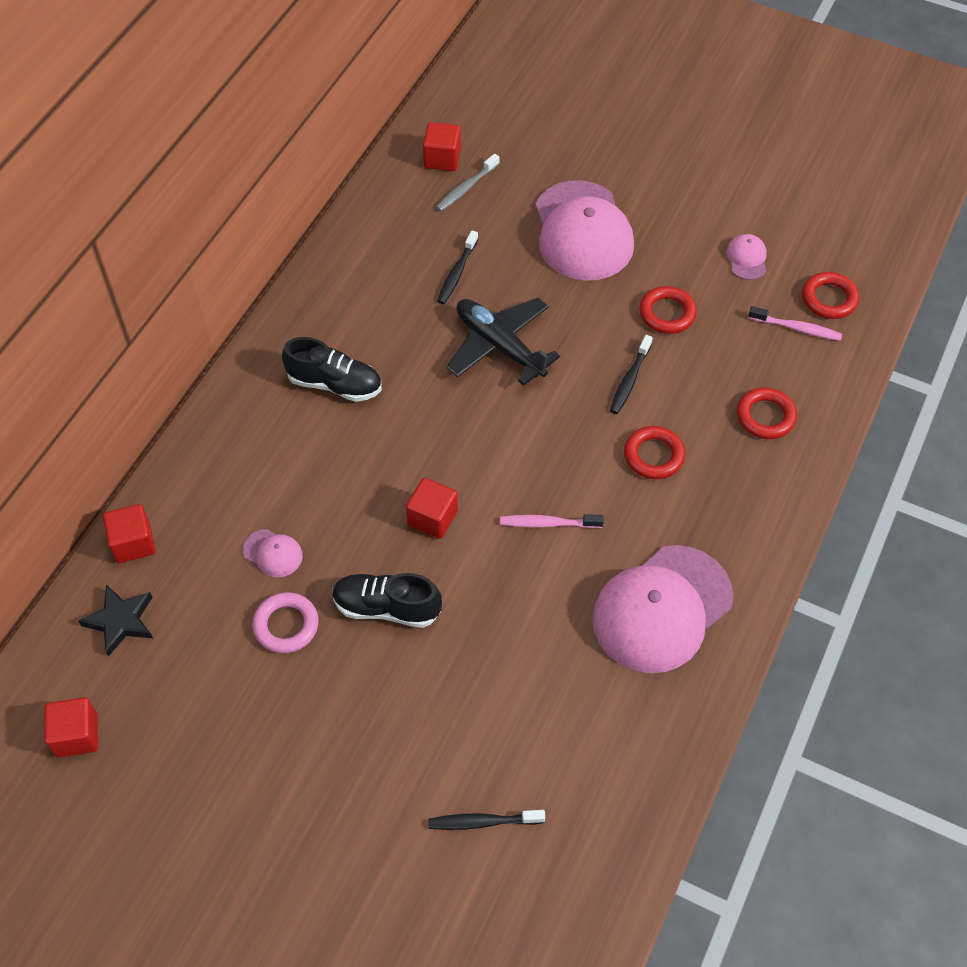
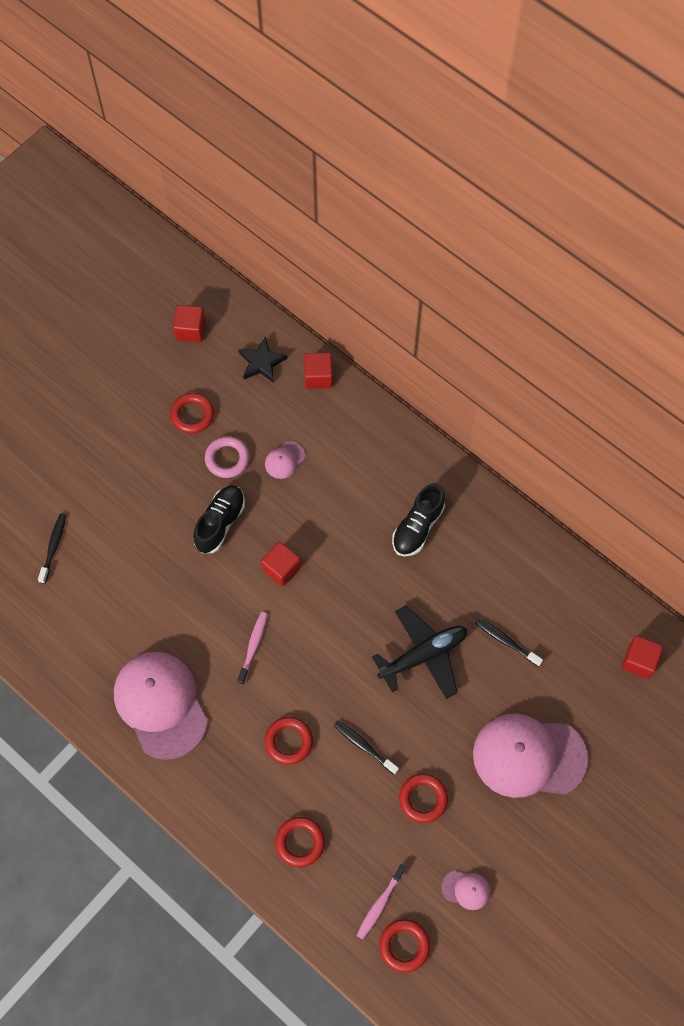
camera: 105 degrees right, 10 degrees up
grey toothbrush [436,154,500,211] -> none
none -> red ring [170,393,214,434]

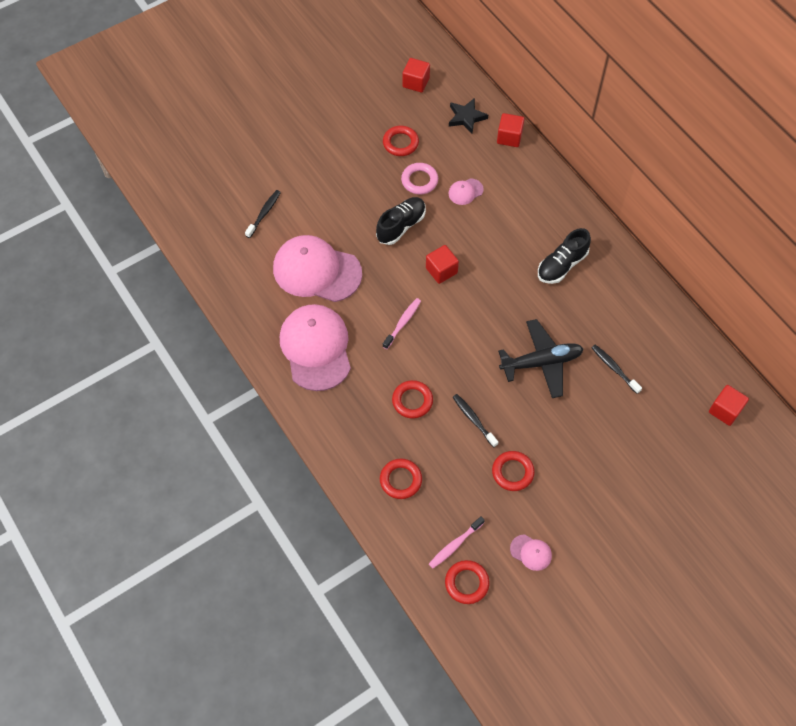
camera: 15 degrees right, 5 degrees down
pink cap [473,714,588,798] -> pink cap moved to [273,235,362,302]

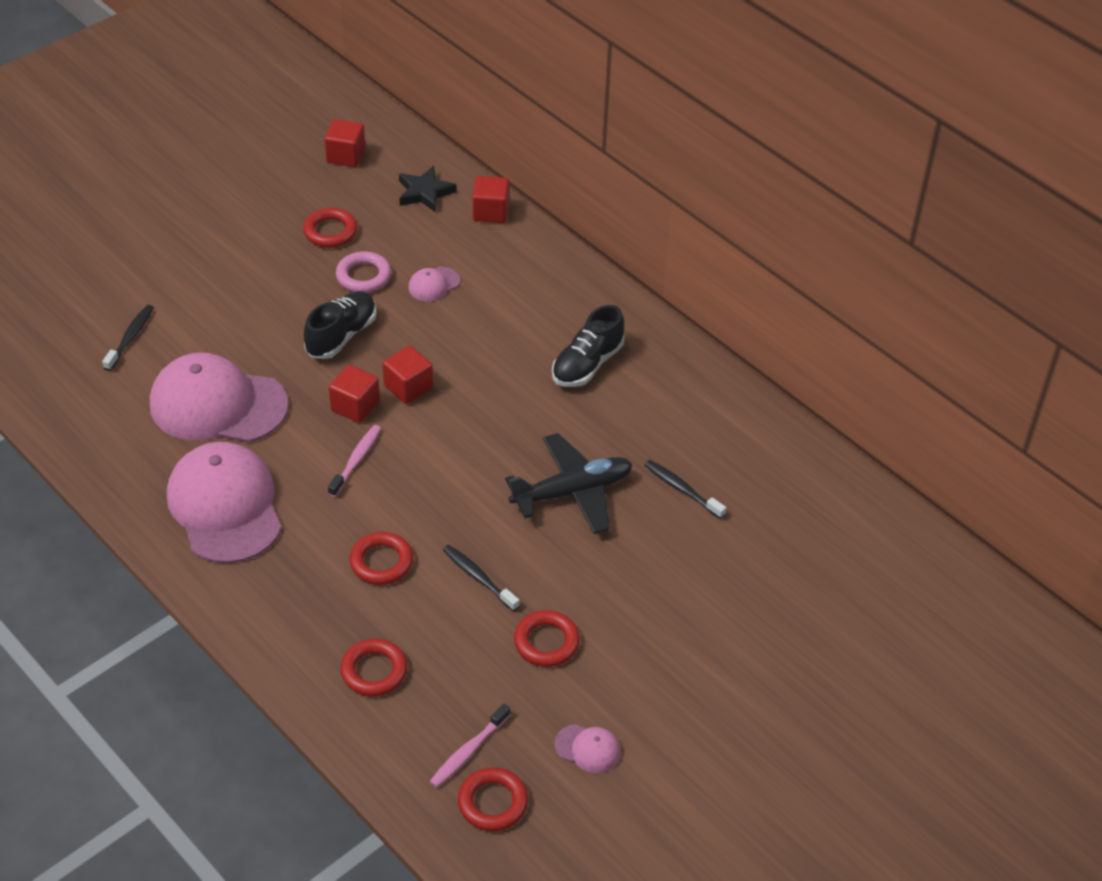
camera: 10 degrees left, 15 degrees down
red cube [709,385,749,426] -> red cube moved to [329,365,380,423]

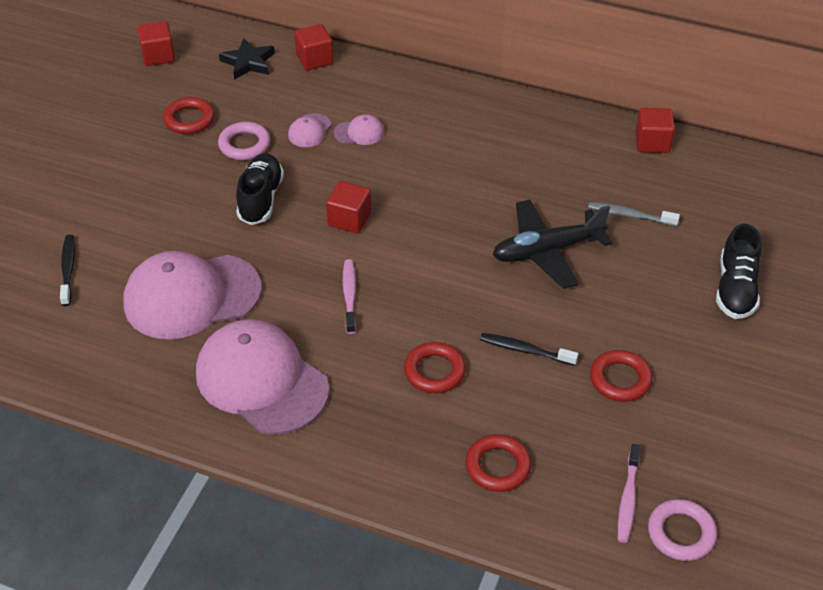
camera: 25 degrees left, 0 degrees up
red cube [329,365,380,423] -> red cube moved to [636,108,675,153]
red ring [458,767,528,831] -> pink ring [648,499,717,561]
black plane [505,433,632,534] -> black plane turned 150 degrees counterclockwise [493,199,612,289]
black shoe [552,305,624,387] -> black shoe moved to [716,224,762,319]
pink cap [555,724,621,773] -> pink cap moved to [334,114,384,145]
black toothbrush [645,460,726,519] -> grey toothbrush [588,202,680,226]

